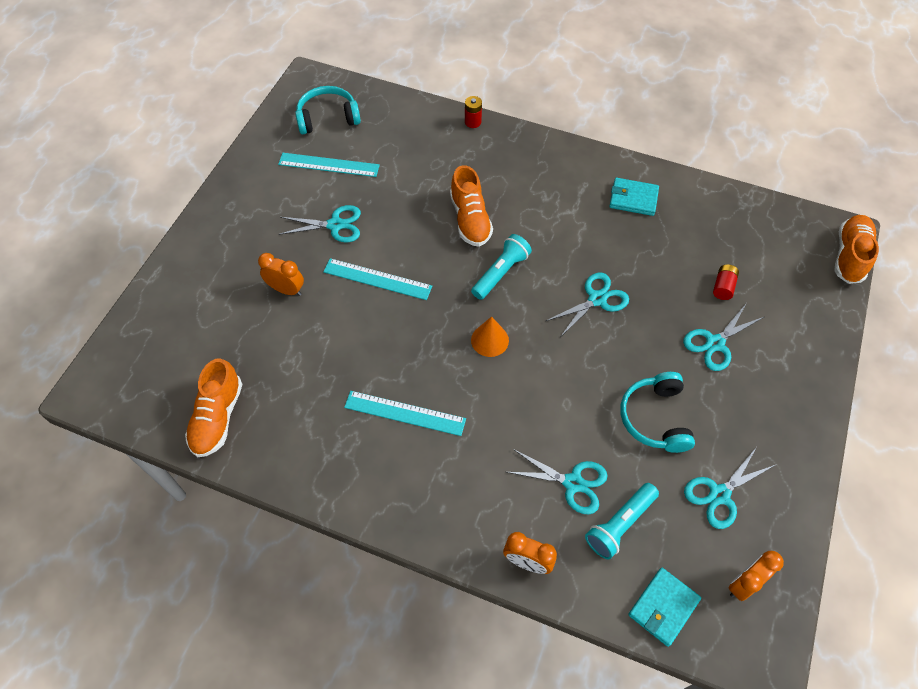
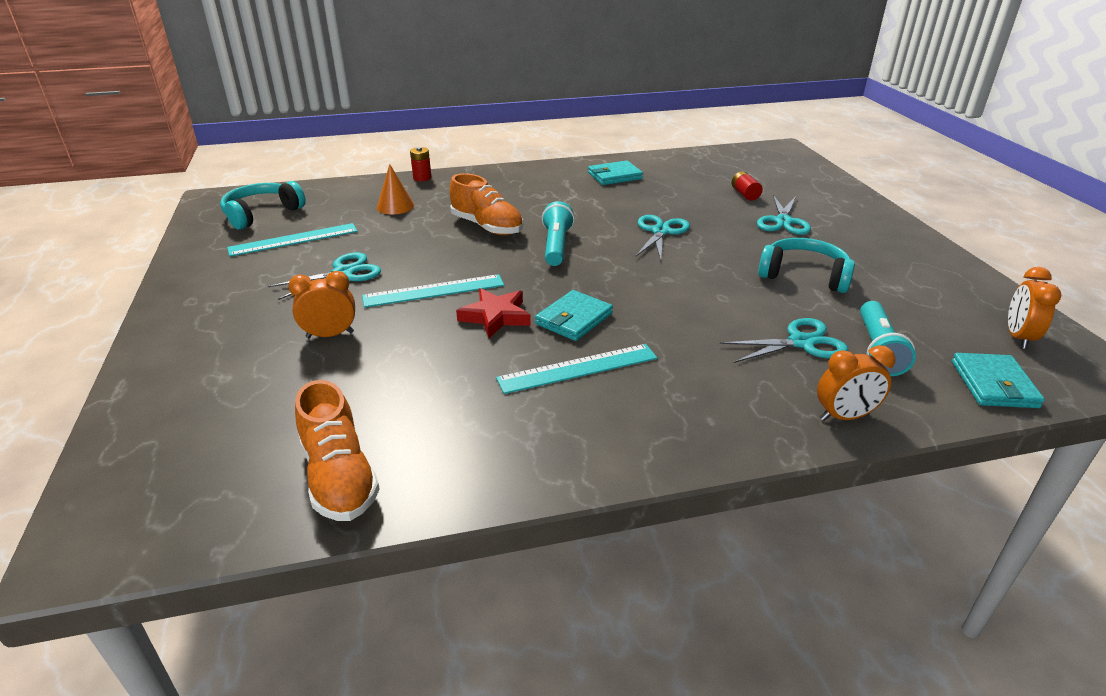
camera: 35 degrees left, 25 degrees down
orange cone [471,316,509,357] -> orange cone moved to [377,164,414,214]
turquoise headphones [620,372,695,453] -> turquoise headphones turned 150 degrees clockwise [758,238,855,293]
turquoise scissors [684,447,777,529] -> none
orange shoe [834,215,879,284] -> none
none -> red star [456,288,531,338]
none -> turquoise wallet [535,290,613,341]

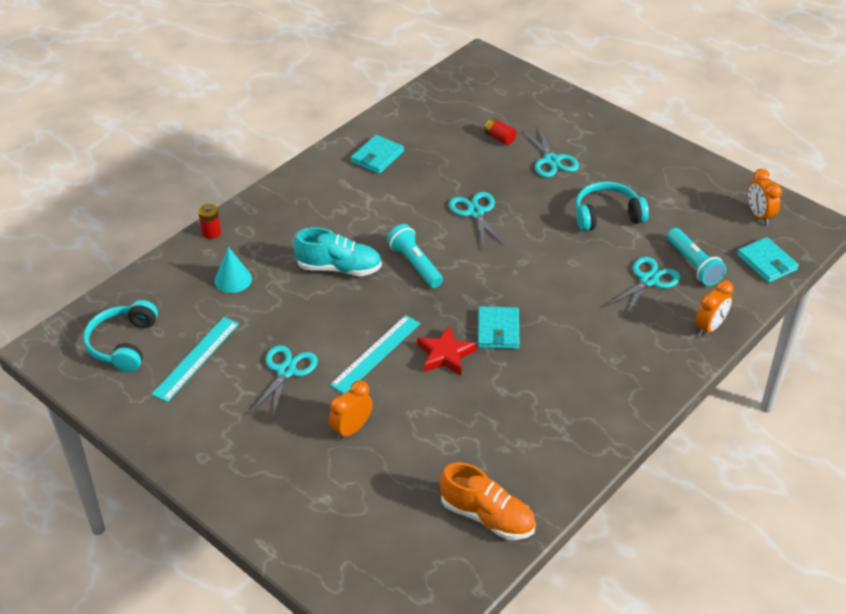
camera: 35 degrees left, 10 degrees up
orange cone [377,164,414,214] -> turquoise cone [215,247,252,293]
orange shoe [449,173,523,235] -> turquoise shoe [293,227,382,276]
turquoise ruler [496,344,657,394] -> none

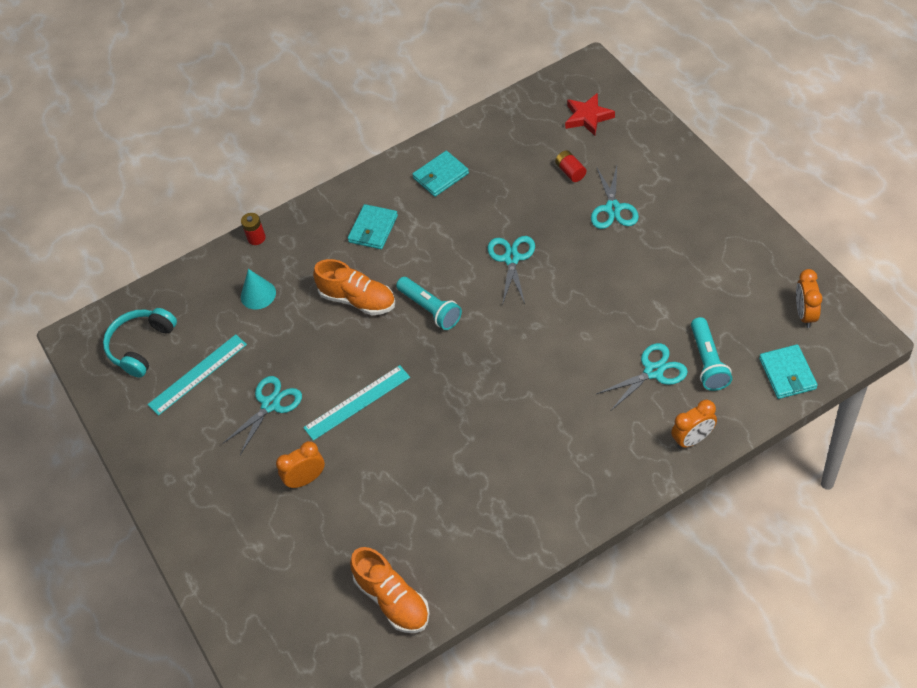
camera: 25 degrees right, 10 degrees up
turquoise shoe [293,227,382,276] -> orange shoe [313,259,395,315]
turquoise flashlight [387,224,443,288] -> turquoise flashlight turned 150 degrees clockwise [396,277,462,330]
red star [417,326,477,375] -> red star moved to [565,93,615,136]
turquoise wallet [478,306,519,349] -> turquoise wallet moved to [348,204,398,249]
turquoise headphones [575,181,649,231] -> none

